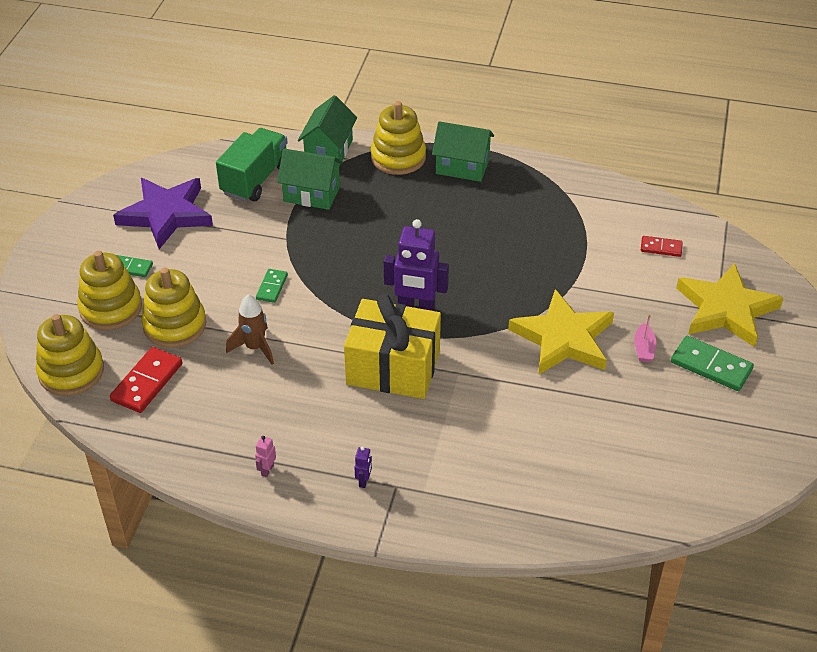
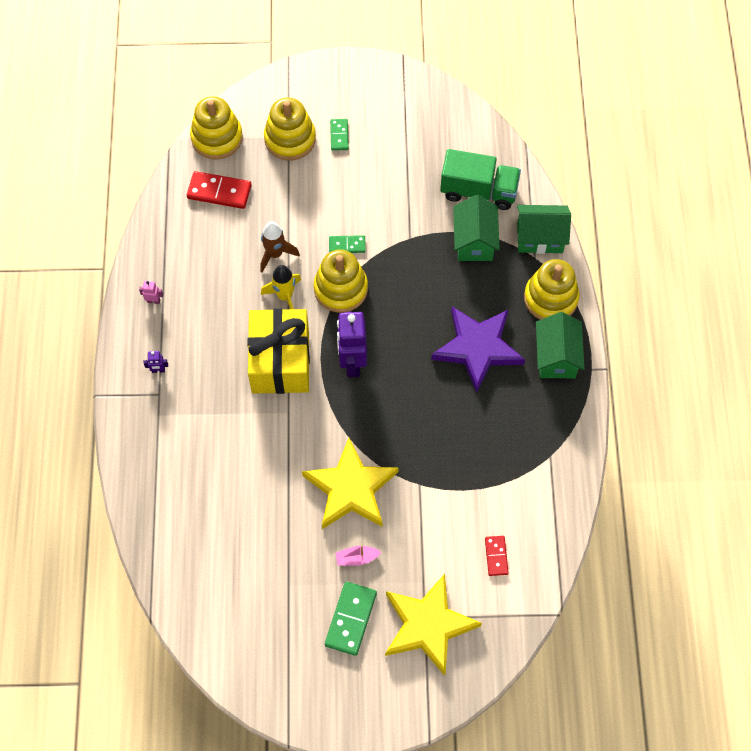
camera: 75 degrees right, 20 degrees up
purple star [113,178,213,249] -> purple star moved to [431,307,525,393]
yellow stacking toy [142,268,206,348] -> yellow stacking toy moved to [314,250,368,313]
none -> yellow rocket [261,265,301,309]

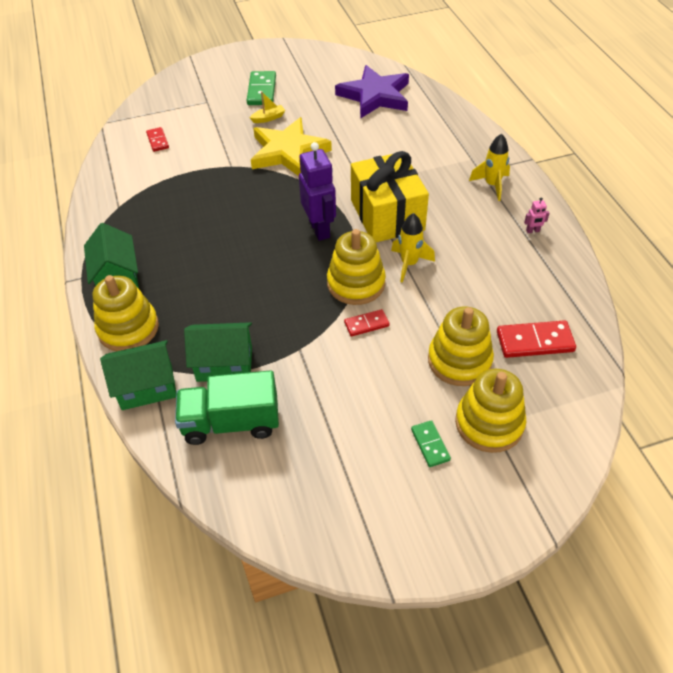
camera: 165 degrees right, 15 degrees down
purple robot [144,351,168,373] -> yellow rocket [469,134,510,201]
yellow stacking toy [190,96,243,160] -> yellow stacking toy moved to [428,306,494,386]
brown rocket [260,222,300,273] -> none
green domino [329,235,366,253] -> red domino [344,309,390,337]
pink boat [336,545,381,566] -> yellow boat [250,91,285,123]
yellow star [385,574,482,676] -> none
purple star [431,307,525,393] -> purple star moved to [335,65,409,118]
green house [453,195,500,261] -> green house turned 75 degrees counterclockwise [184,322,252,382]

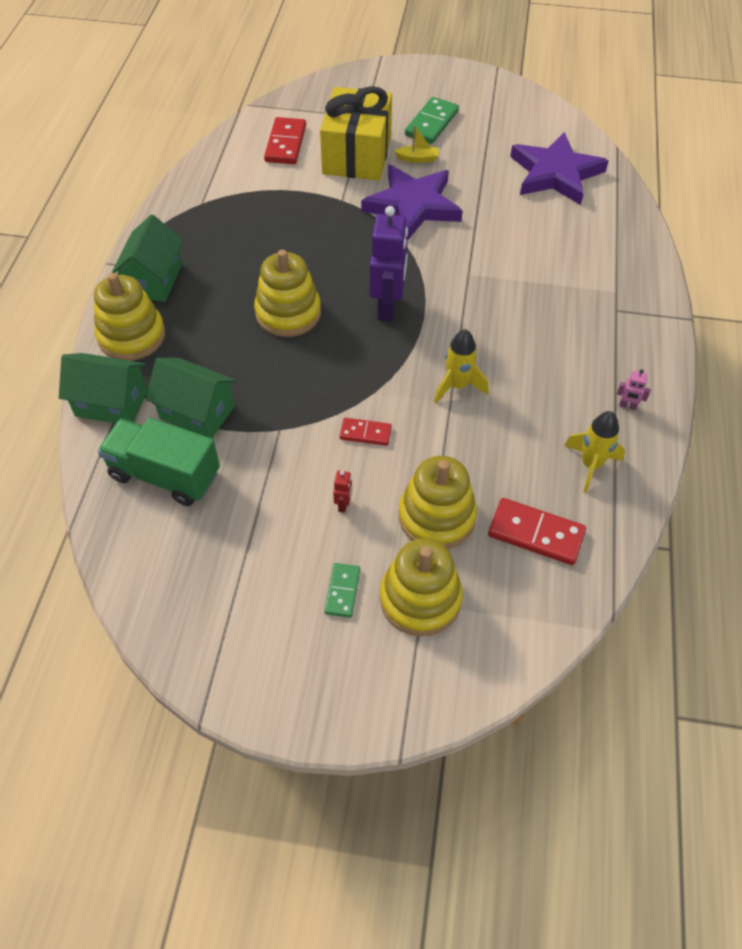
camera: 25 degrees right, 5 degrees up
red domino [146,127,169,152] -> red domino [264,117,306,164], size x1.68
yellow star [251,117,332,176] -> purple star [361,165,463,241]
yellow stacking toy [327,229,386,305] -> yellow stacking toy moved to [254,250,321,337]
yellow gift [351,151,429,242] -> yellow gift moved to [320,86,392,181]
yellow rocket [469,134,510,201] -> yellow rocket moved to [564,411,625,493]
none -> red robot [333,471,352,513]

